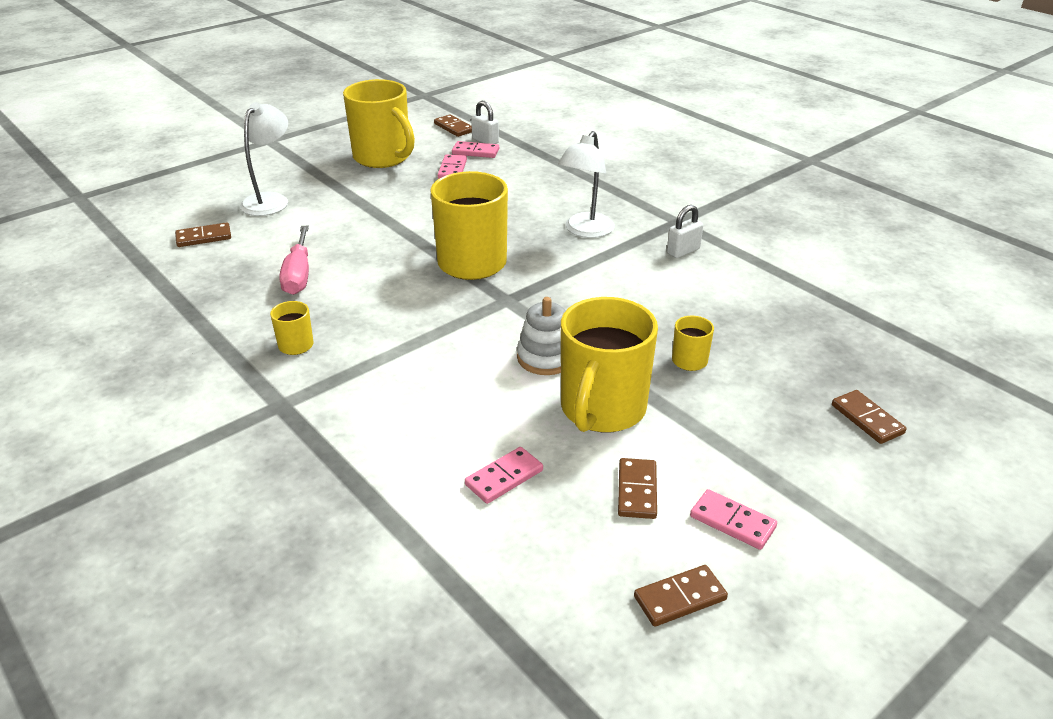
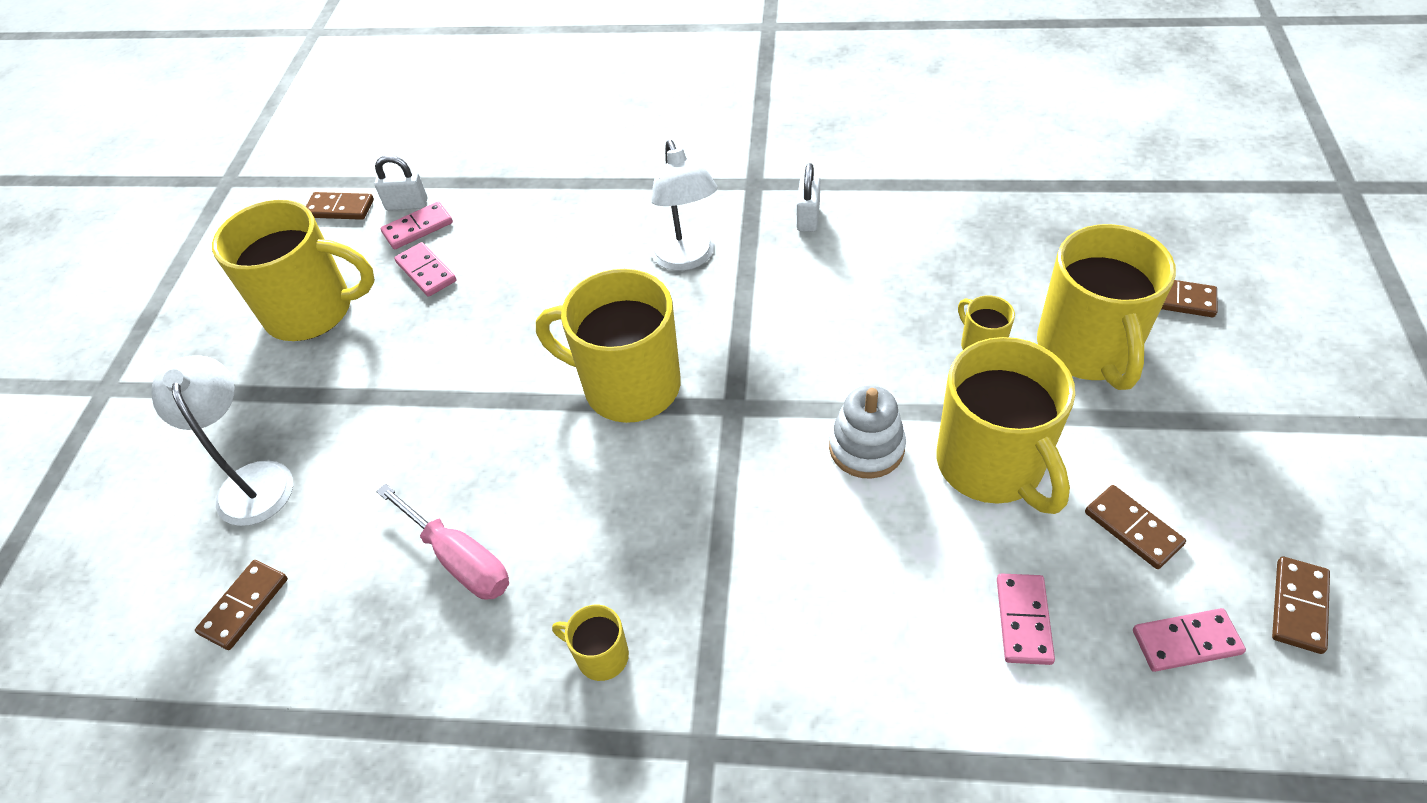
camera: 40 degrees left, 15 degrees up
pink domino [690,489,777,550] -> pink domino moved to [1133,608,1246,672]
none -> yellow mug [1037,224,1176,390]

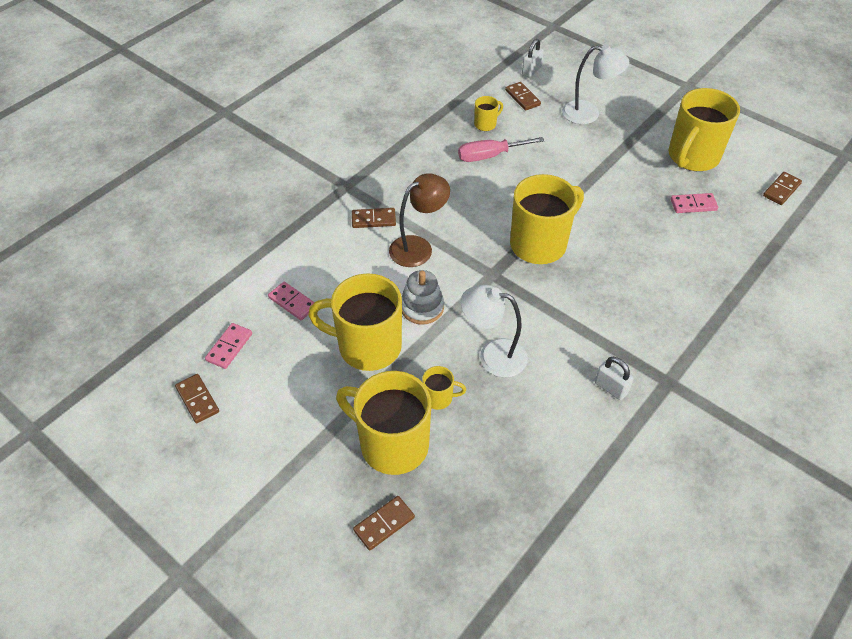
camera: 120 degrees right, 0 degrees up
white padlock [375,155,427,211] -> white padlock moved to [522,39,544,77]
pink domino [381,202,453,250] -> none
yellow mug [552,605,629,681] -> yellow mug moved to [474,96,503,131]
white lamp [650,140,718,271] -> white lamp moved to [461,285,528,378]
brown domino [1085,485,1186,569] -> brown domino moved to [352,208,396,228]
none -> brown lamp [389,173,450,267]

